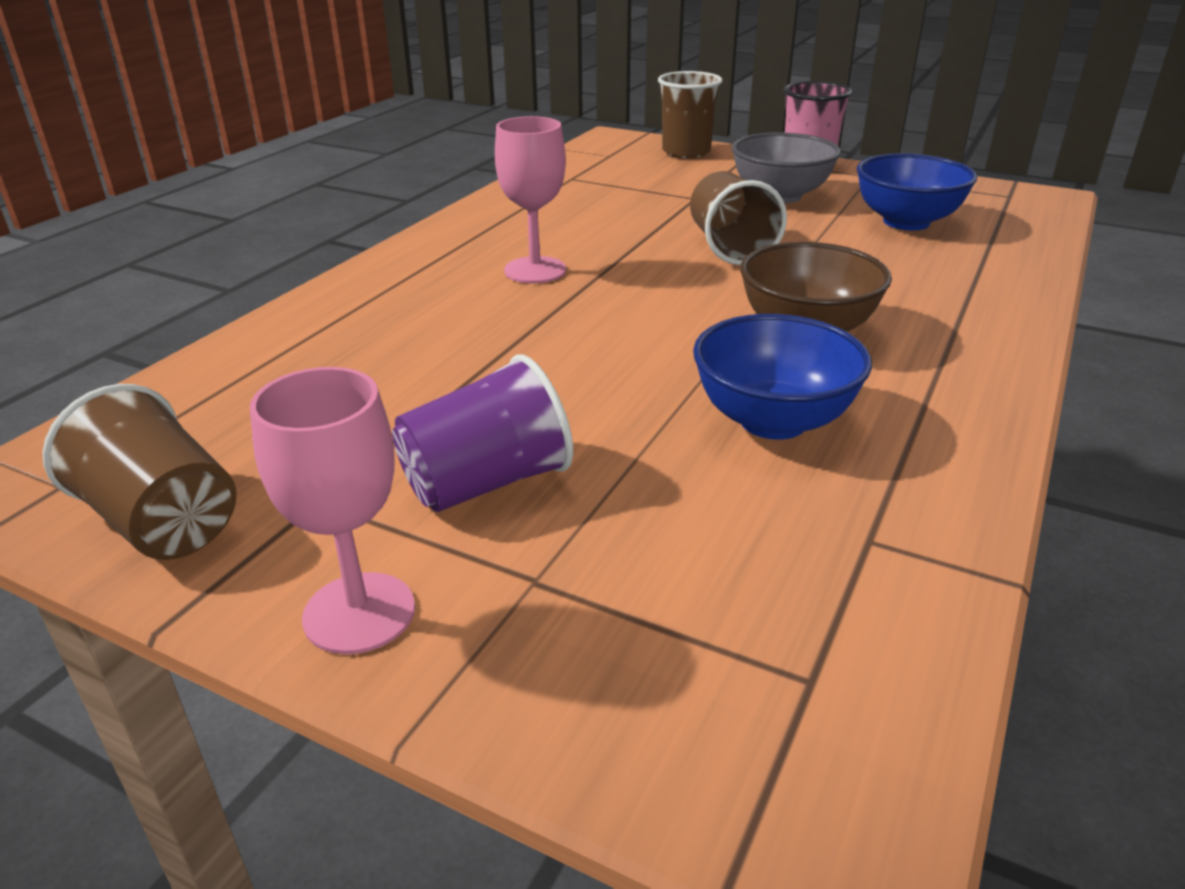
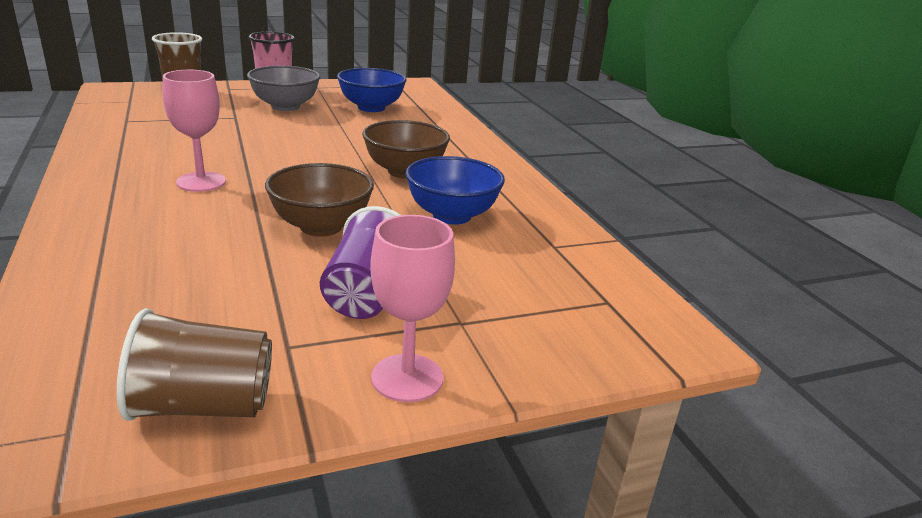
camera: 50 degrees left, 5 degrees down
brown cup [690,171,787,265] -> none
none -> brown bowl [265,163,374,237]

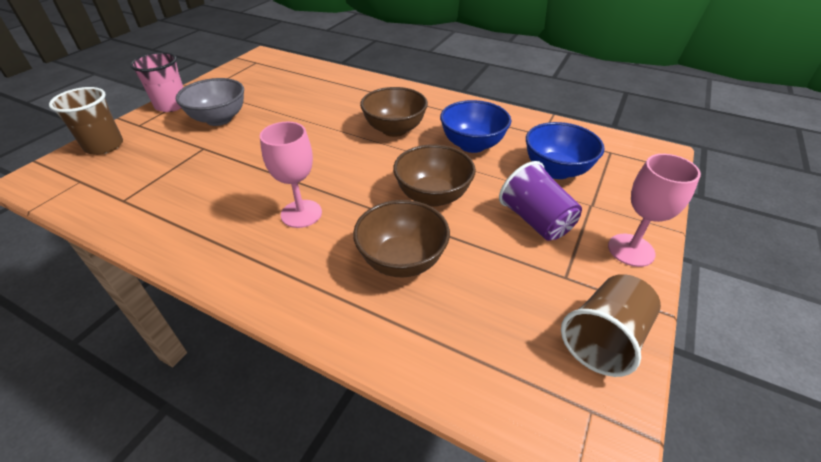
camera: 40 degrees left, 15 degrees up
blue bowl [337,68,407,112] -> blue bowl moved to [526,122,605,179]
none -> brown bowl [353,200,450,278]

